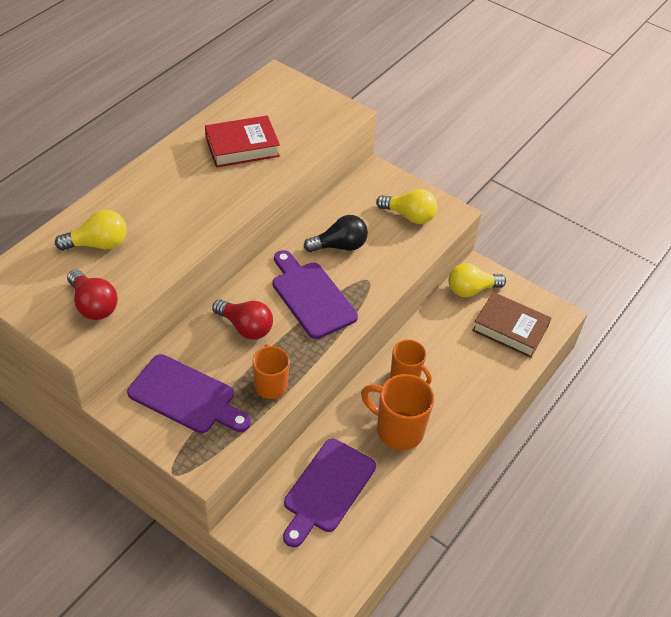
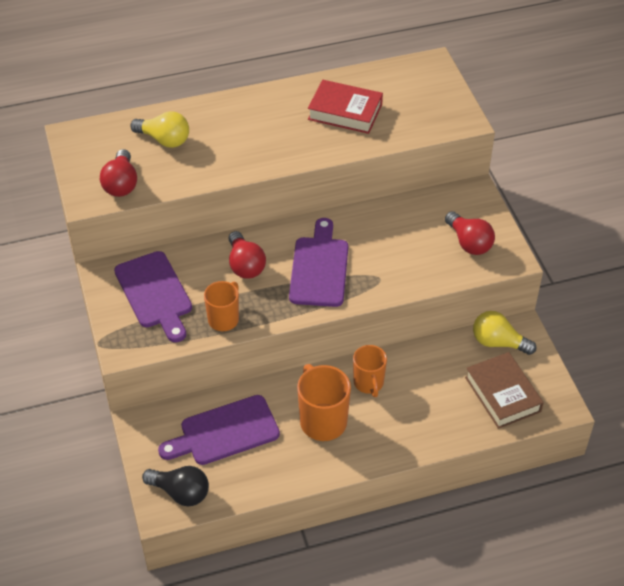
camera: 40 degrees right, 0 degrees up
black light bulb [304,215,368,252] -> black light bulb moved to [142,466,209,506]
yellow light bulb [376,189,437,224] -> red light bulb [445,211,495,255]

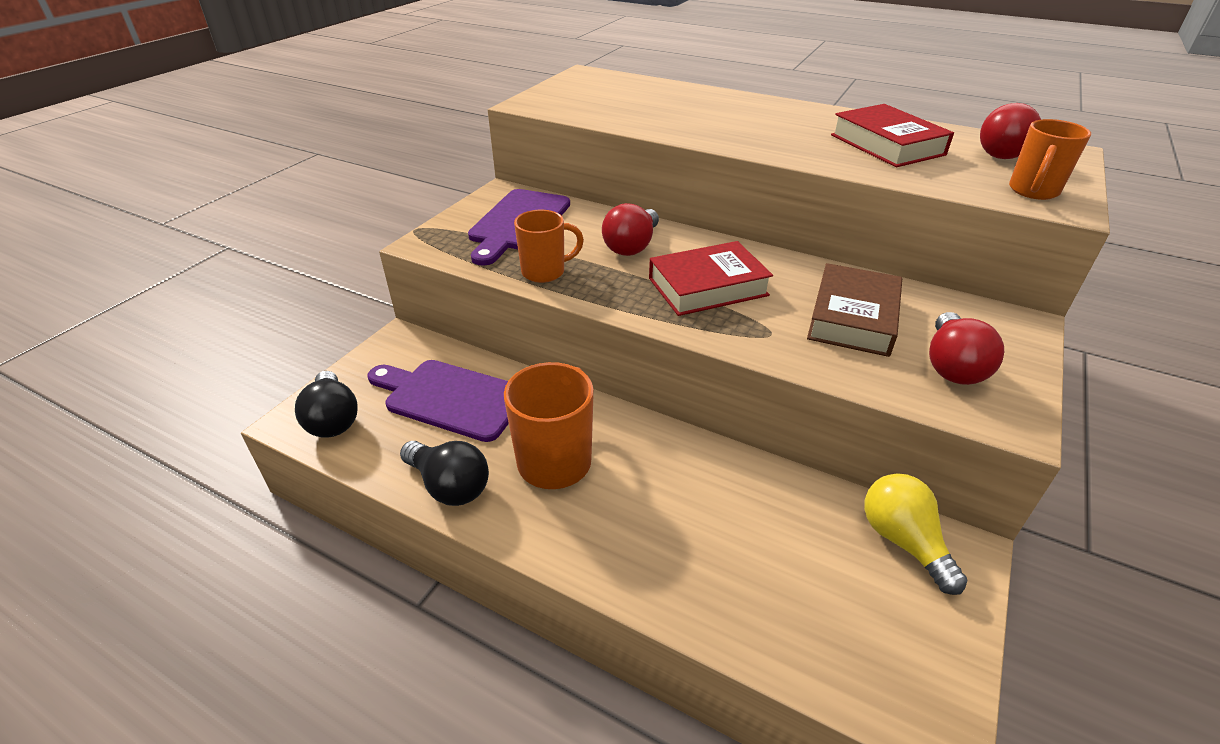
camera: 45 degrees right, 10 degrees down
red light bulb [100,149,137,197] -> red light bulb moved to [980,103,1041,159]
yellow light bulb [130,111,189,148] -> none
purple cutting board [289,218,348,307] -> red book [649,241,773,316]
orange mug [353,345,387,397] -> orange mug moved to [1009,119,1091,200]
brown book [465,352,544,429] -> brown book moved to [807,263,902,357]
none -> black light bulb [400,441,489,506]

